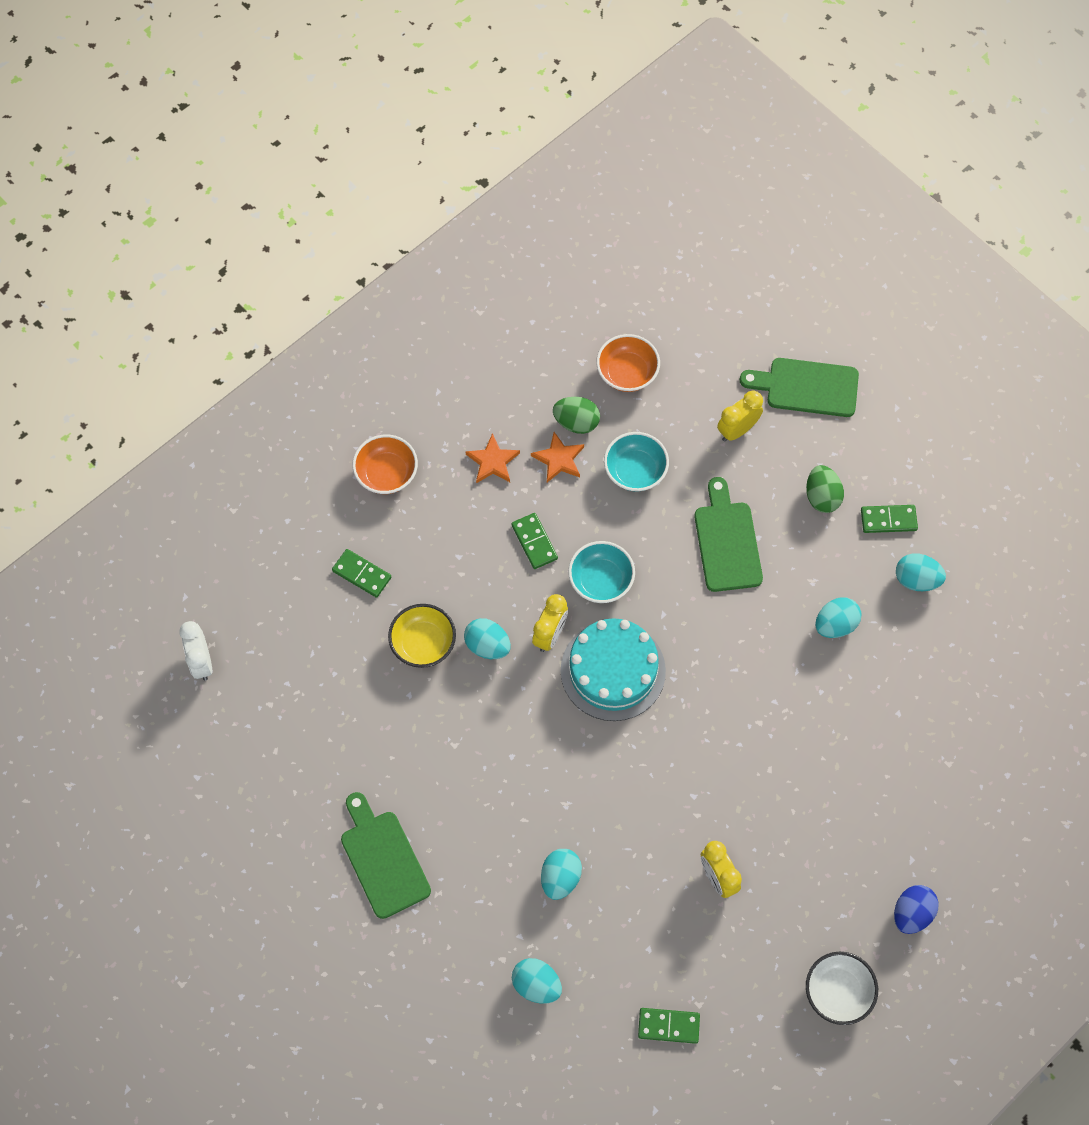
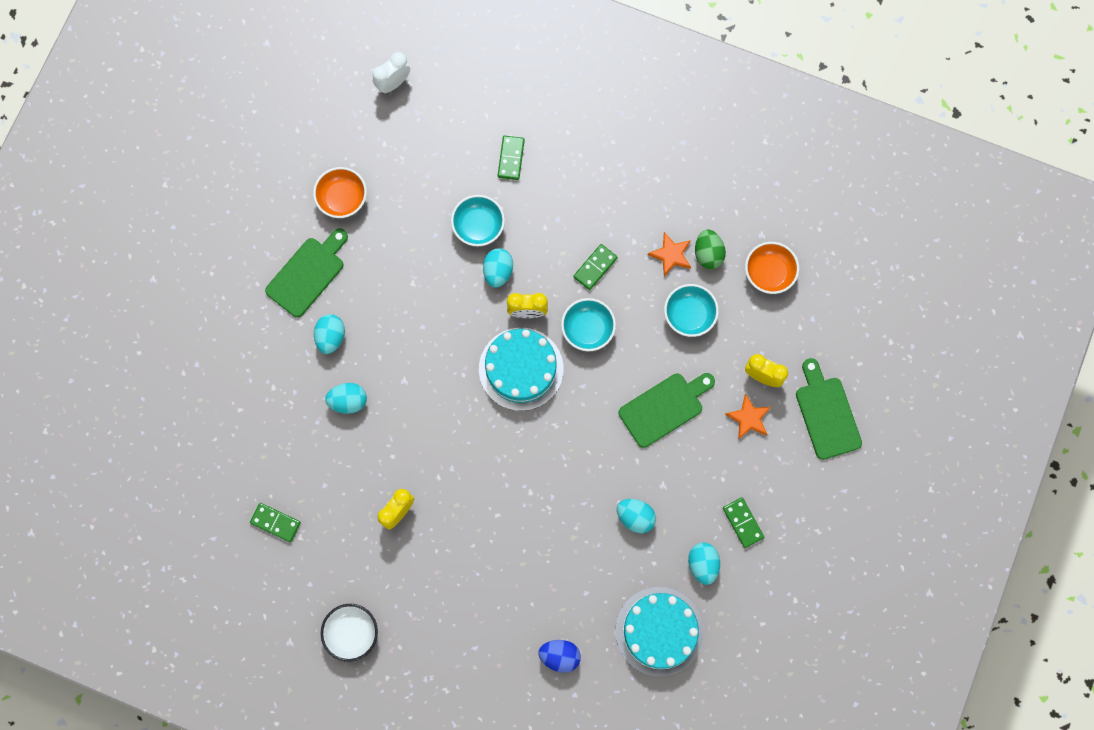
camera: 65 degrees right, 10 degrees up
orange bowl [352,435,418,494] -> orange bowl moved to [313,167,367,218]
yellow bowl [388,604,456,668] -> turquoise bowl [451,195,505,246]
orange star [465,433,520,483] -> orange star moved to [725,394,771,440]
turquoise egg [512,958,562,1004] -> turquoise egg moved to [314,314,345,354]
green domino [638,1008,700,1044] -> green domino turned 45 degrees counterclockwise [250,503,301,542]
green egg [806,465,844,513] -> none
blue egg [894,885,938,934] -> blue egg moved to [538,640,581,673]
none -> turquoise cake [615,587,703,676]

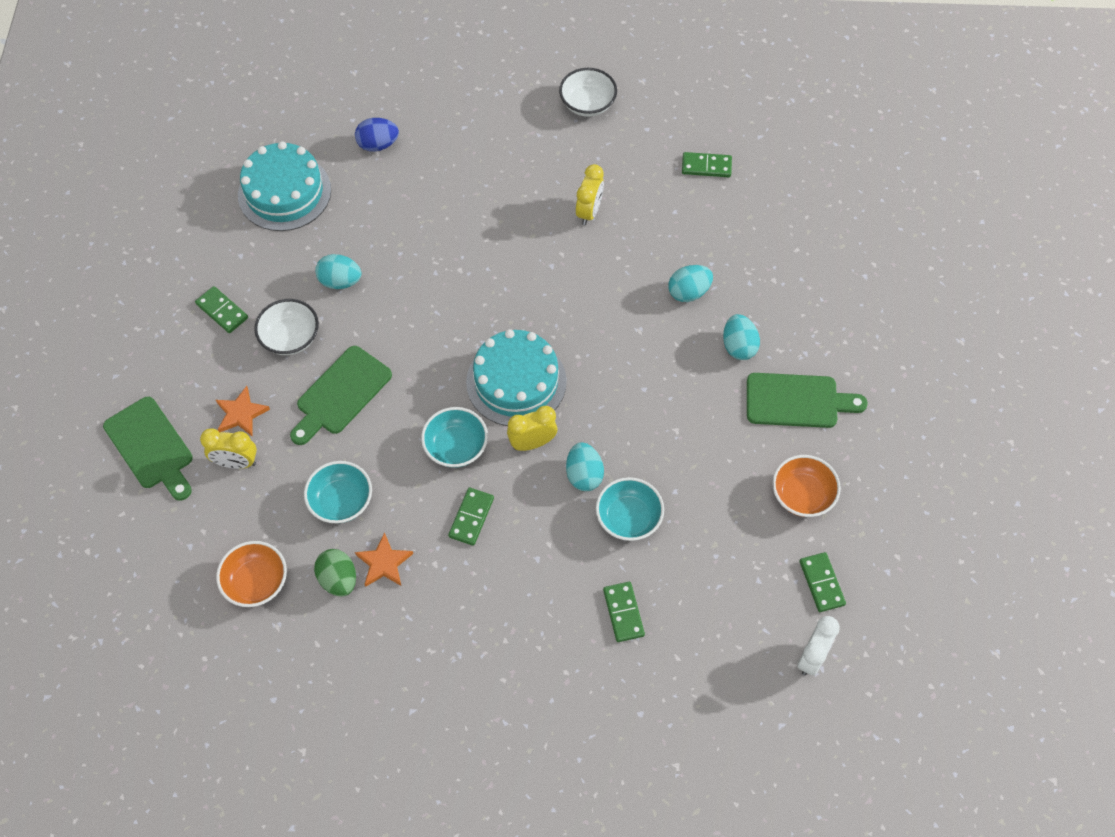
camera: 160 degrees right, 15 degrees down
green cutting board [265,228,348,317] -> green cutting board turned 105 degrees counterclockwise [747,373,868,428]
turquoise egg [688,543,720,585] -> none
none -> white bowl [254,299,319,355]
none -> green domino [800,552,846,612]

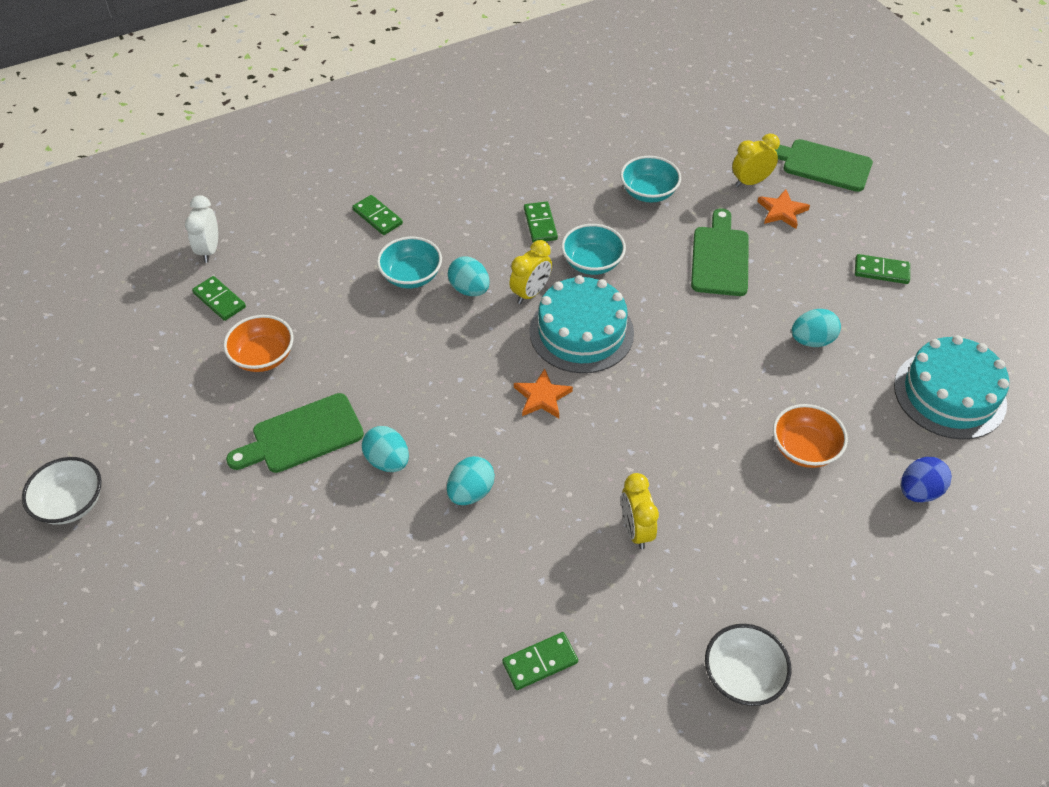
camera: 150 degrees right, 10 degrees down
orange bowl [216,541,287,607] -> orange bowl moved to [773,404,848,468]
white bowl [254,299,319,355] -> white bowl moved to [22,457,102,525]
green egg [314,549,356,597] -> none
orange star [355,532,413,587] -> orange star moved to [514,368,573,418]

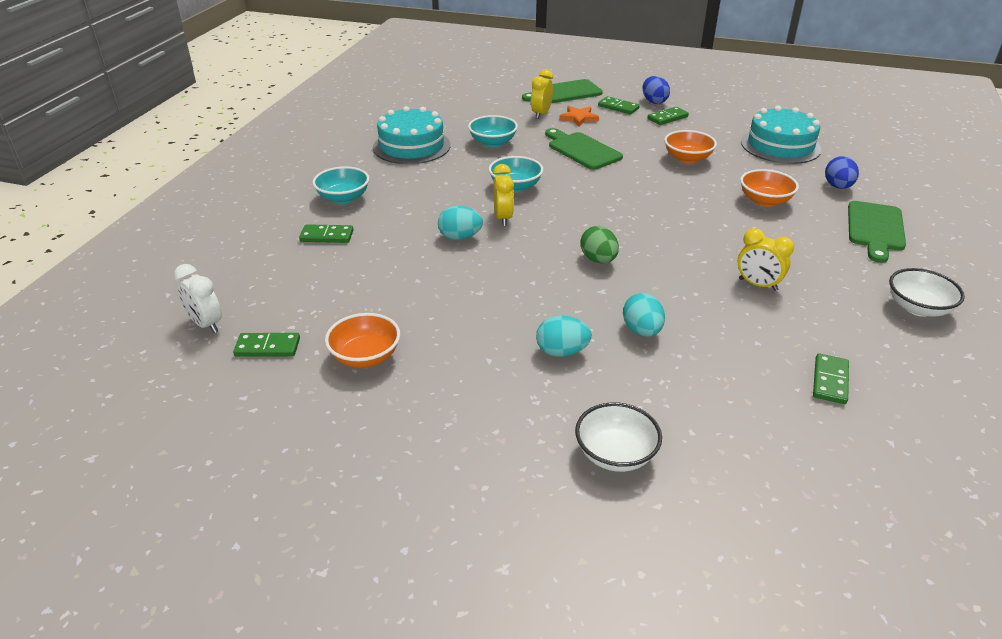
camera: 45 degrees left, 15 degrees down
white bowl [22,457,102,525] -> white bowl moved to [575,402,662,472]
green cutting board [226,393,364,473] -> green cutting board moved to [848,201,906,263]
turquoise bowl [377,237,442,288] -> turquoise bowl moved to [312,166,369,204]
orange star [514,368,573,418] -> green egg [581,226,619,263]
green domino [524,201,558,243] -> green domino moved to [598,96,640,114]
turquoise cake [529,275,634,373] -> turquoise cake moved to [373,106,451,164]
turquoise egg [792,309,841,347] -> orange bowl [664,130,717,164]
none -> blue egg [642,76,670,104]

